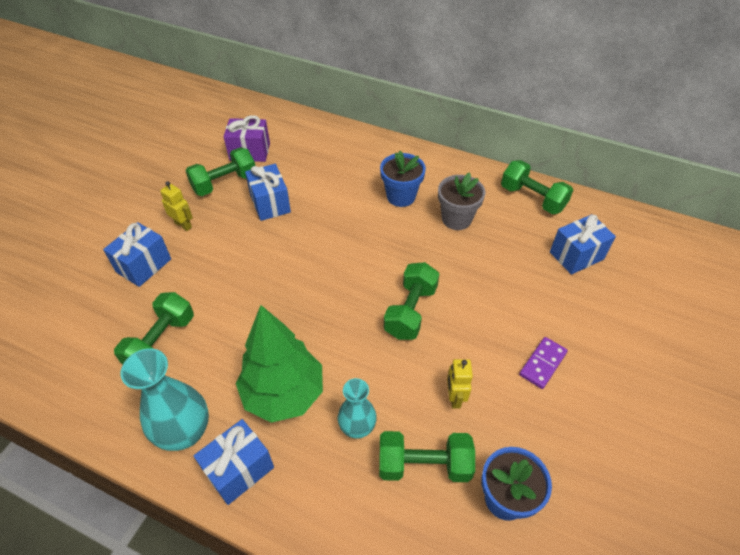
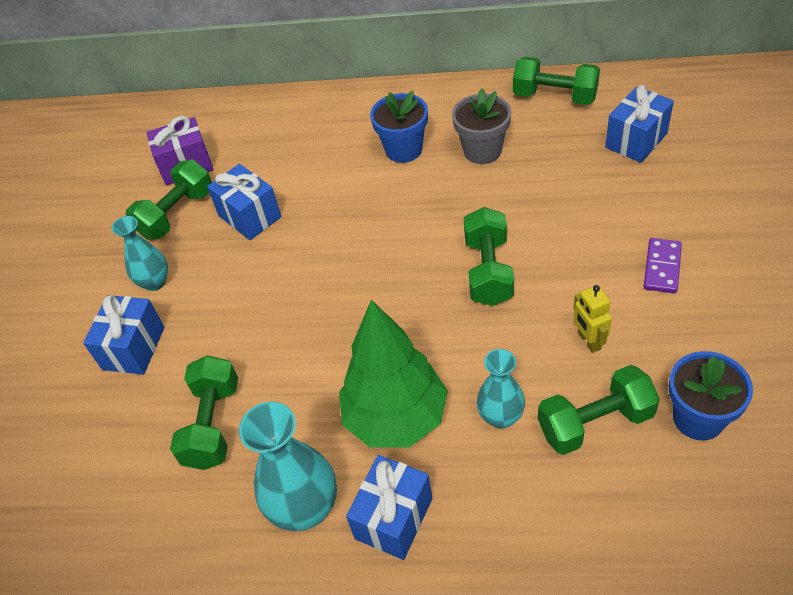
camera: 15 degrees left, 0 degrees up
yellow robot [160,181,193,231] -> turquoise vase [112,216,168,291]

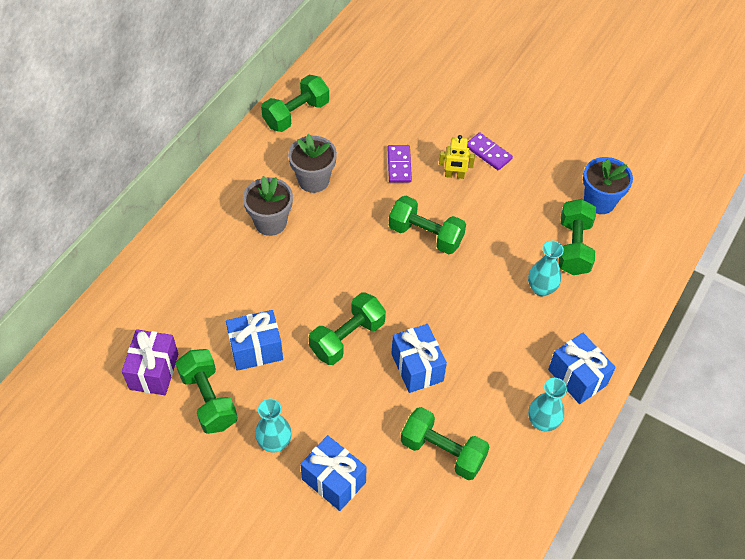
camera: 70 degrees left, 5 degrees up
turquoise vase [239,401,337,531] -> turquoise vase [528,378,567,432], size x0.62
green tree [339,300,448,447] -> none
blue flower pot [370,91,428,163] -> grey flower pot [243,176,293,236]
yellow robot [574,285,612,353] -> yellow robot moved to [439,135,475,179]
blue gift [605,85,674,163] -> blue gift moved to [391,324,447,393]
none -> green dumbbell [309,292,386,365]
none -> purple domino [388,145,412,183]

